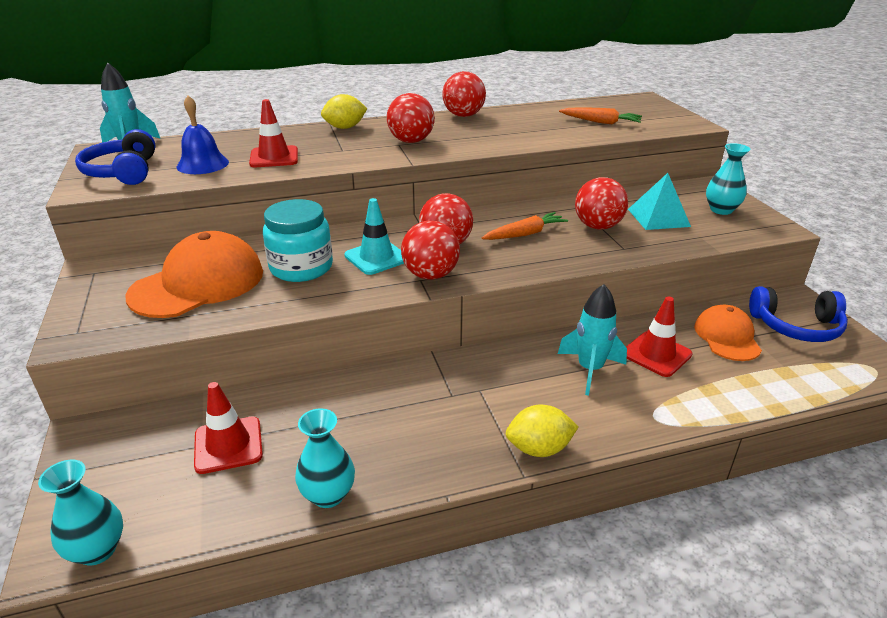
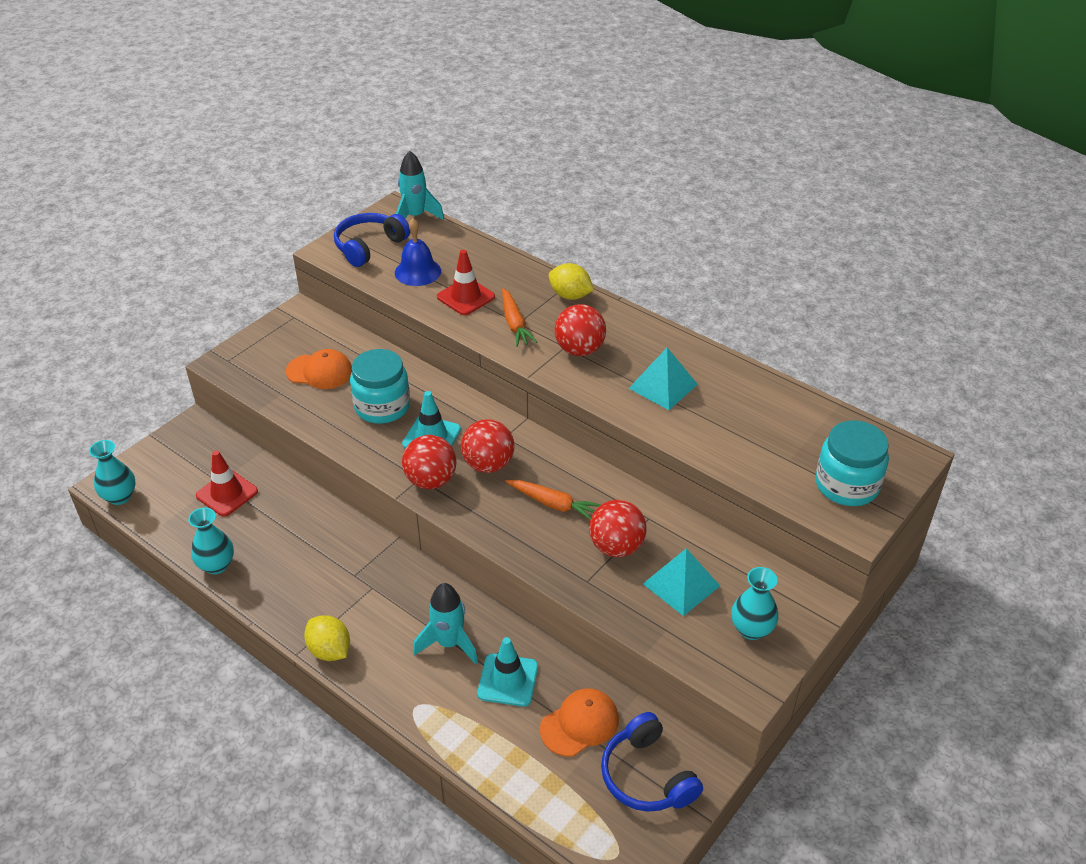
camera: 55 degrees right, 10 degrees up
orange cap [126,231,263,318] -> orange cap [286,349,352,389], size x0.60
red ball [443,71,486,117] -> none
orange carrot [559,107,642,124] -> orange carrot moved to [502,288,537,347]
red traffic cone [626,297,693,377] -> turquoise traffic cone [477,637,538,706]
none -> turquoise pyramid [629,348,698,410]
none -> turquoise jar [815,420,889,506]

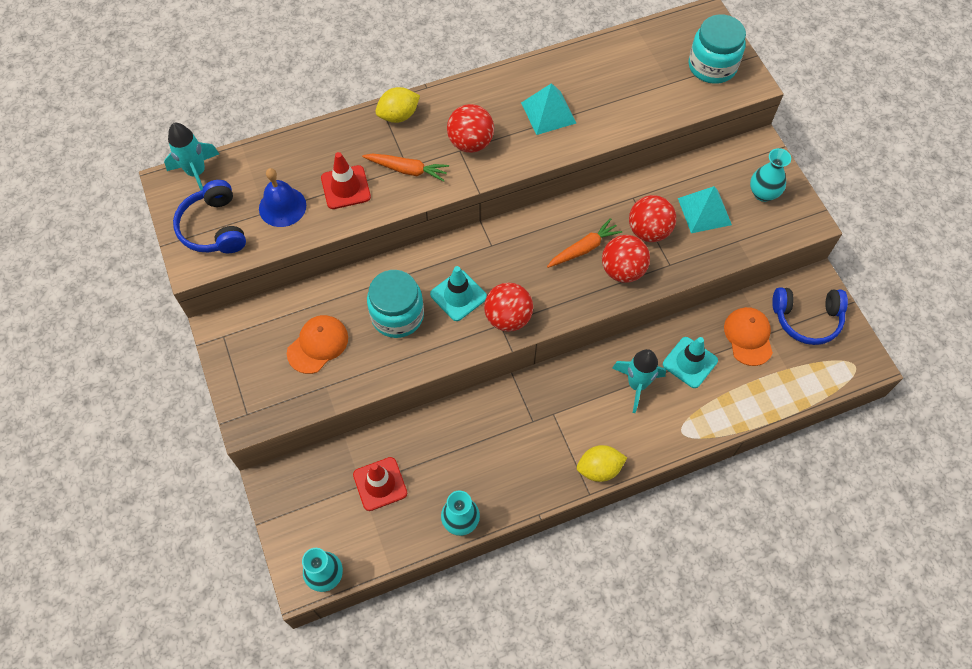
camera: 60 degrees left, 20 degrees up
red ball [461,419,514,473] -> red ball moved to [602,235,650,283]

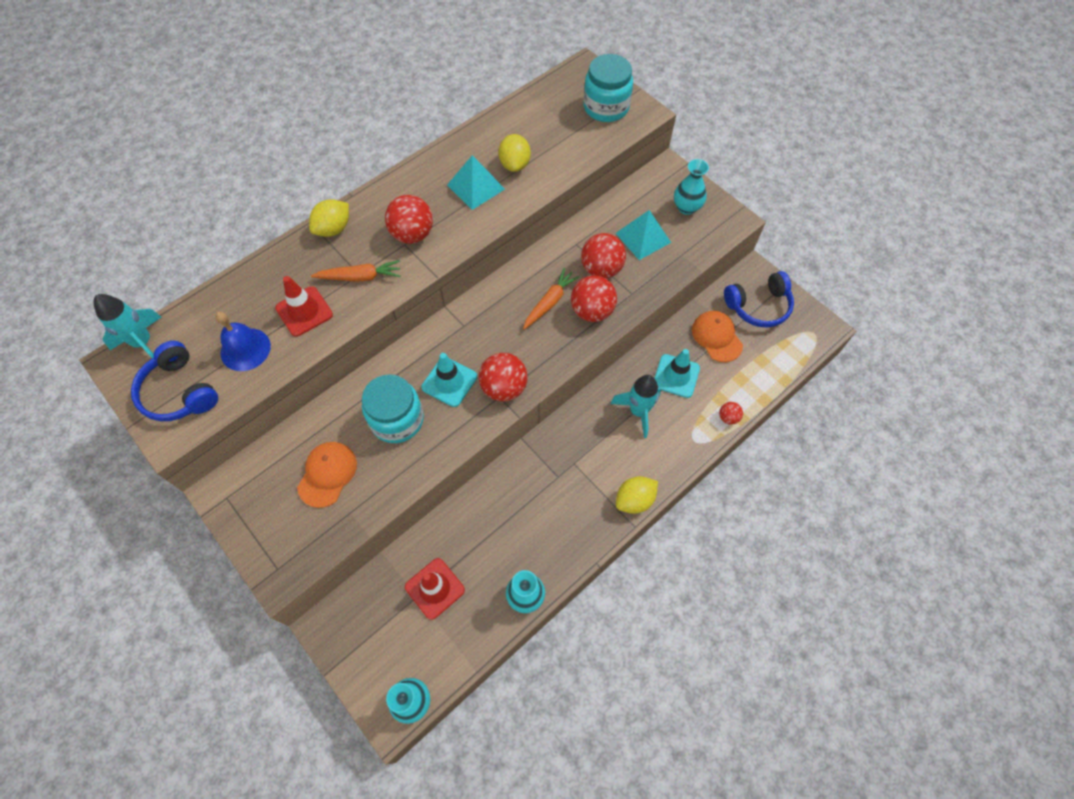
camera: 20 degrees left, 0 degrees up
none -> yellow lemon [498,134,531,172]
none -> red ball [719,402,743,425]

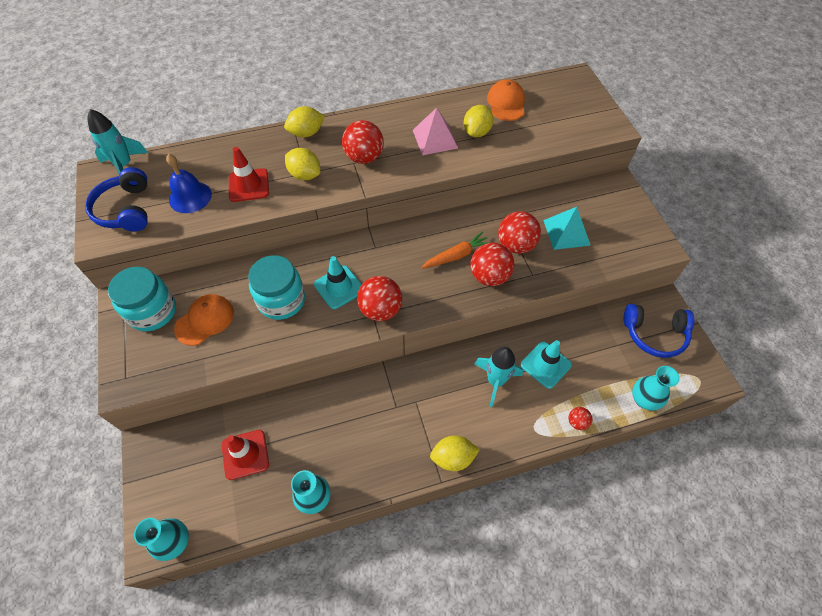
camera: 25 degrees right, 5 degrees down
orange carrot [311,260,401,282] -> yellow lemon [285,148,321,180]
turquoise pyramid [447,155,505,210] -> pink pyramid [413,108,458,155]
turquoise jar [584,54,633,122] -> turquoise jar moved to [108,267,176,331]
turquoise vase [674,159,709,215] -> turquoise vase moved to [632,366,680,410]
orange cap [692,311,743,362] -> orange cap moved to [487,80,525,121]

